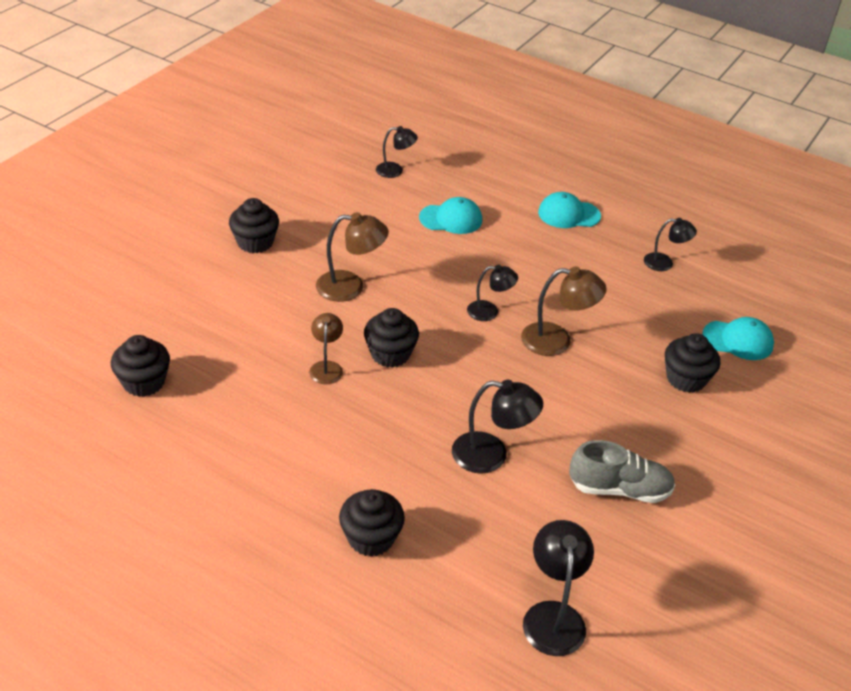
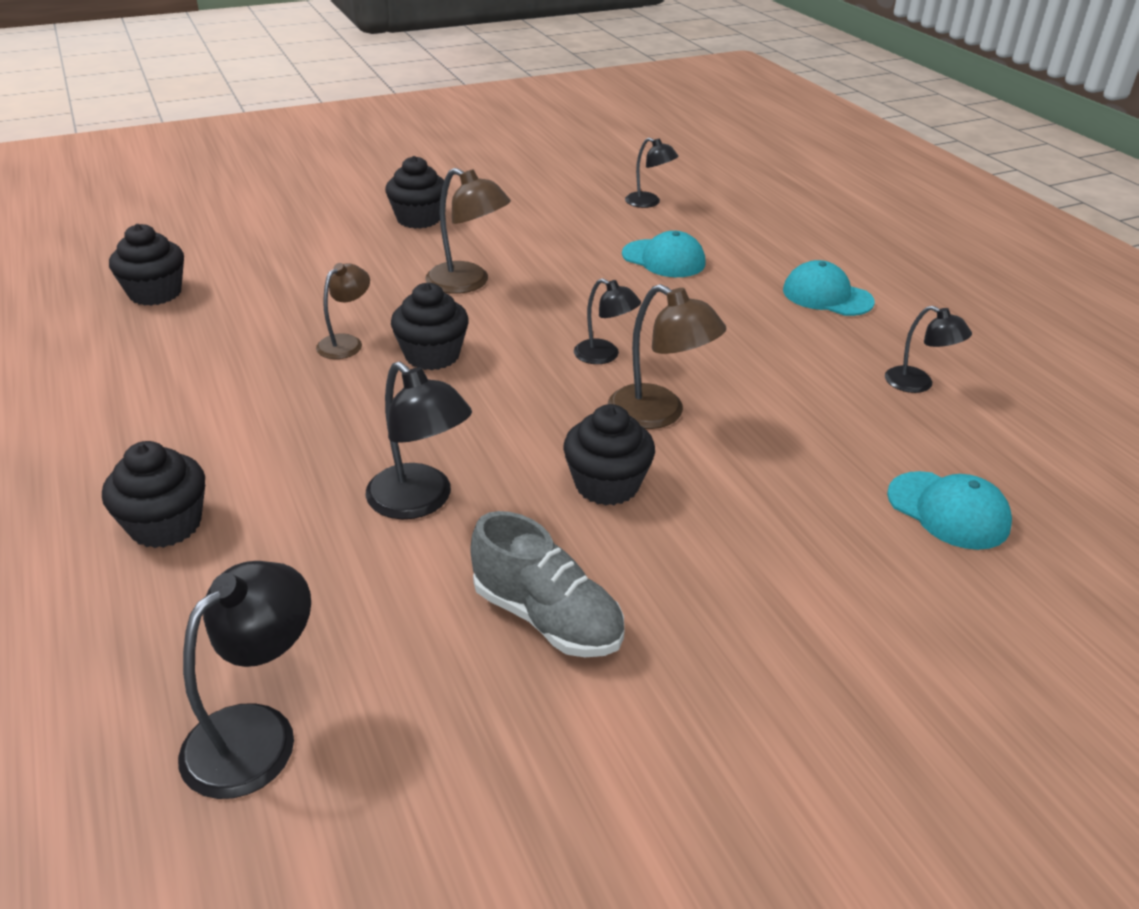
camera: 35 degrees right, 5 degrees down
black cupcake [665,333,720,393] -> black cupcake moved to [563,404,655,506]

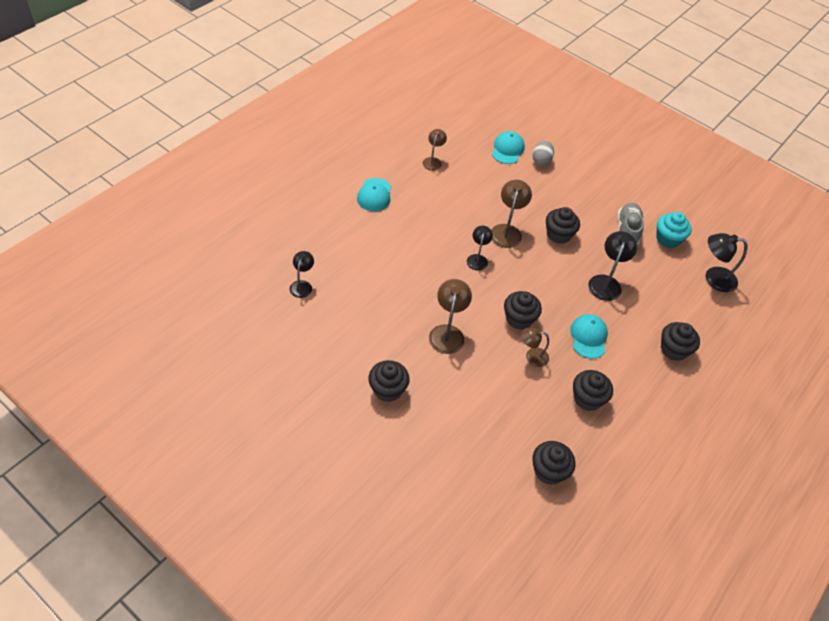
camera: 120 degrees left, 15 degrees up
turquoise cap [622,231,706,277] -> turquoise cap moved to [570,314,608,359]
black lamp [885,306,972,393] -> brown lamp [423,129,447,171]
none -> grey egg [533,141,554,166]
none -> black cupcake [573,370,613,411]
none -> turquoise cupcake [656,212,692,248]

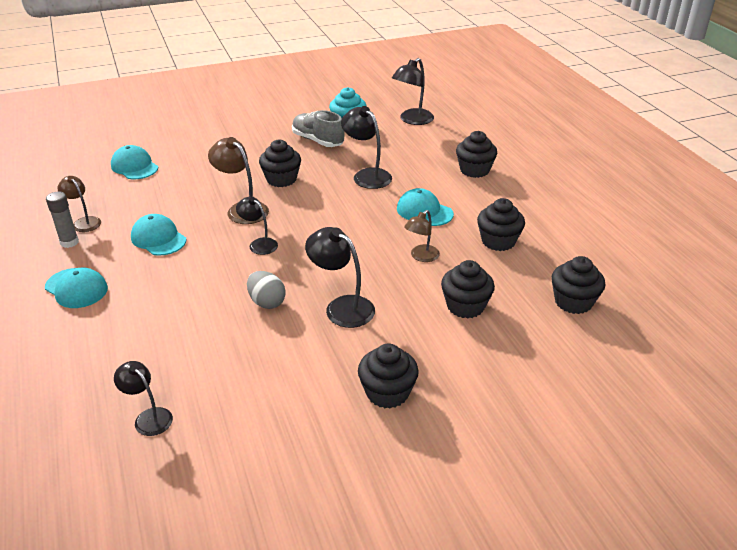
camera: 55 degrees left, 15 degrees down
brown lamp [429,279,472,354] -> black lamp [305,227,375,328]
black cupcake [504,291,542,330] -> black cupcake moved to [441,260,495,319]
grey egg [533,141,554,166] -> grey egg moved to [247,271,286,309]
none -> grey glue stick [46,192,79,248]
none -> turquoise cap [131,214,186,256]

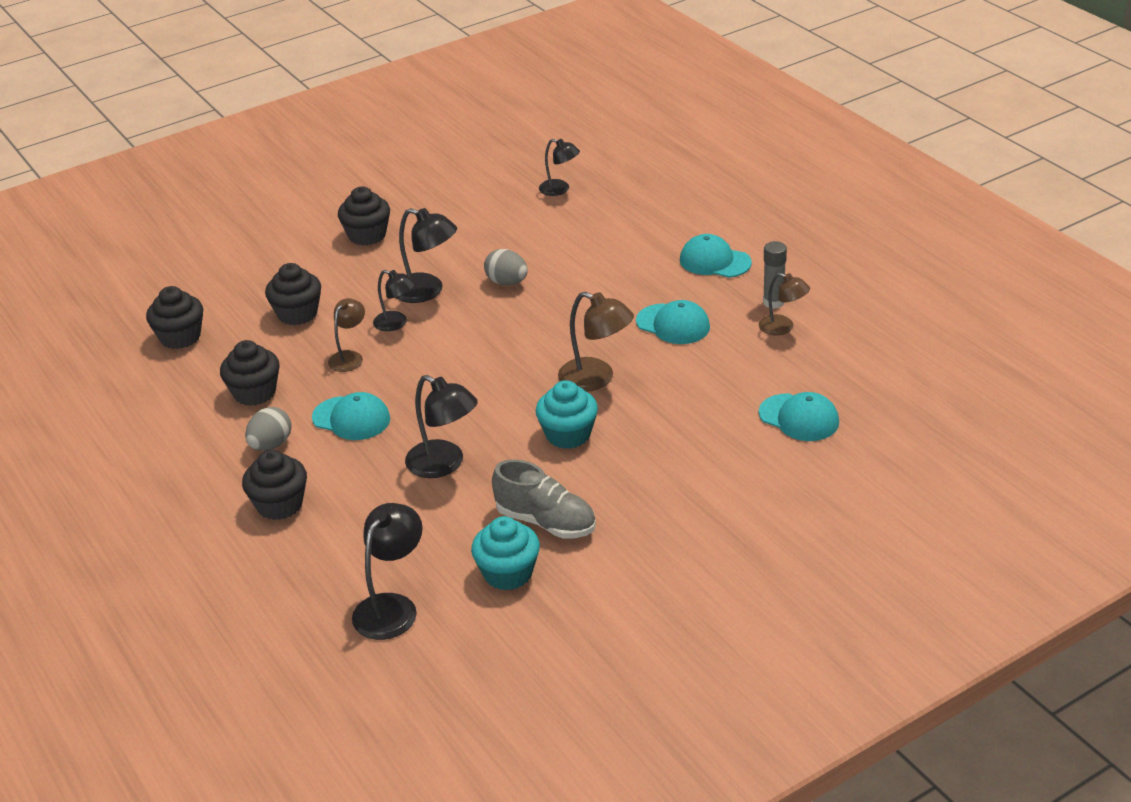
camera: 170 degrees right, 0 degrees up
black lamp [236,197,278,255] -> black lamp moved to [373,270,415,331]
black cupcake [259,140,301,187] -> turquoise cupcake [536,380,598,449]
none -> grey egg [245,407,292,451]

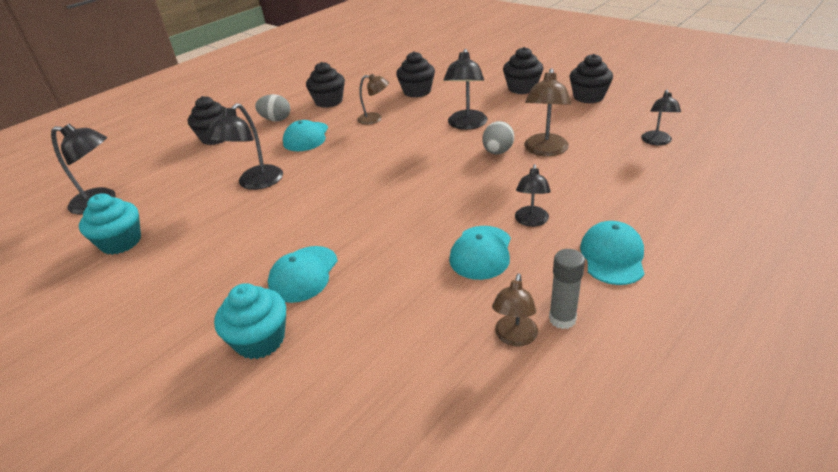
camera: 75 degrees right, 0 degrees up
black cupcake [146,286,203,349] -> black cupcake moved to [570,54,613,103]
black lamp [373,270,415,331] -> black lamp moved to [515,164,551,227]
grey shoe [492,459,596,539] -> none
turquoise cupcake [536,380,598,449] -> turquoise cupcake moved to [214,283,286,359]
brown lamp [558,292,634,392] -> brown lamp moved to [524,68,571,156]
turquoise cap [759,392,839,441] -> turquoise cap moved to [268,246,338,303]

